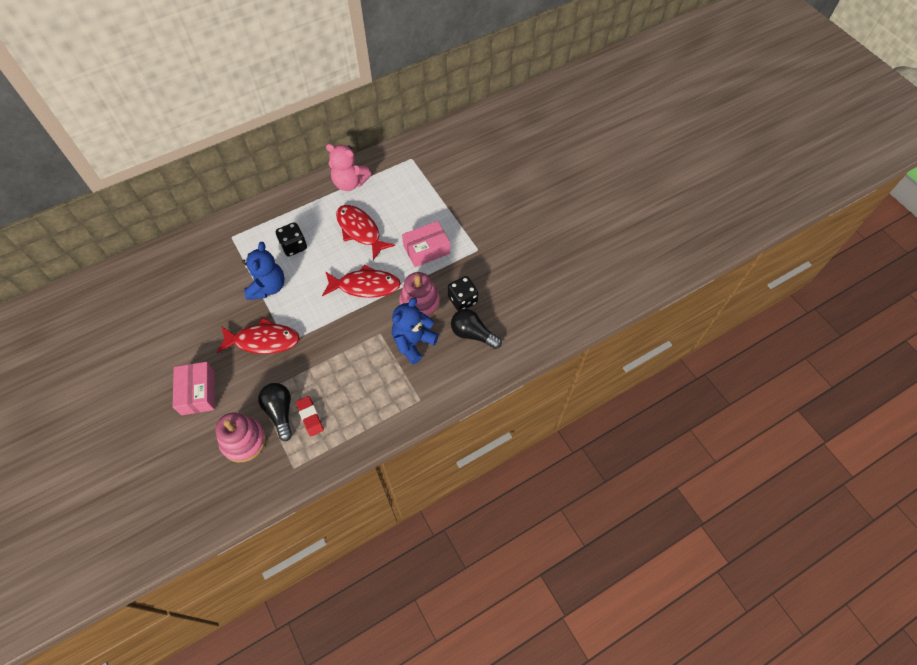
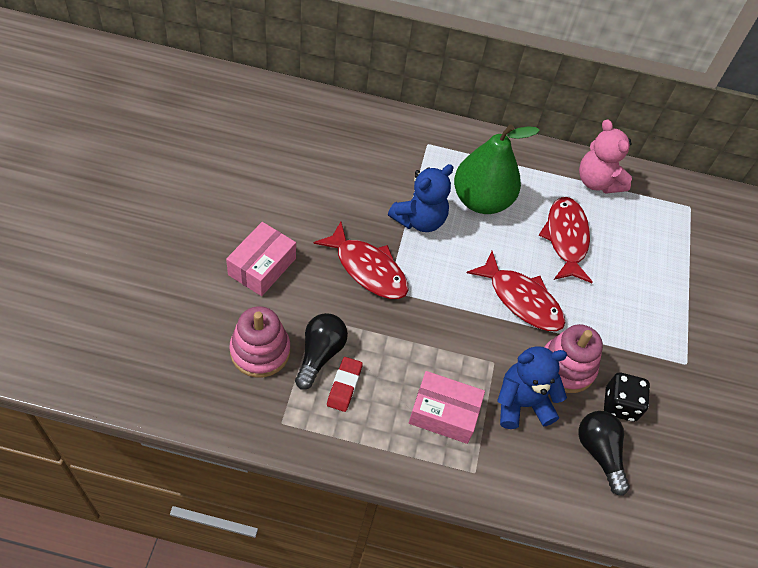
camera: 35 degrees right, 5 degrees down
black dice [276,222,307,256] -> green pear [454,124,540,214]
pink box [402,221,450,267] -> pink box moved to [409,371,485,444]

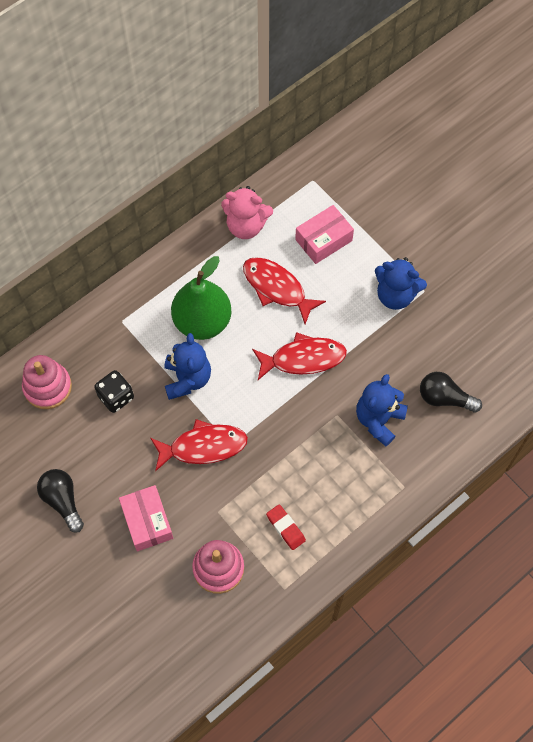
camera: 45 degrees left, 10 degrees up
black light bulb [295,313,348,390] -> black light bulb moved to [37,469,84,533]
pink box [409,371,485,444] -> pink box moved to [295,205,354,264]
pink stacking toy [545,324,603,393] -> pink stacking toy moved to [22,355,72,409]
black dice [604,373,650,422] -> black dice moved to [94,370,134,413]
none -> blue teddy bear [375,257,427,310]

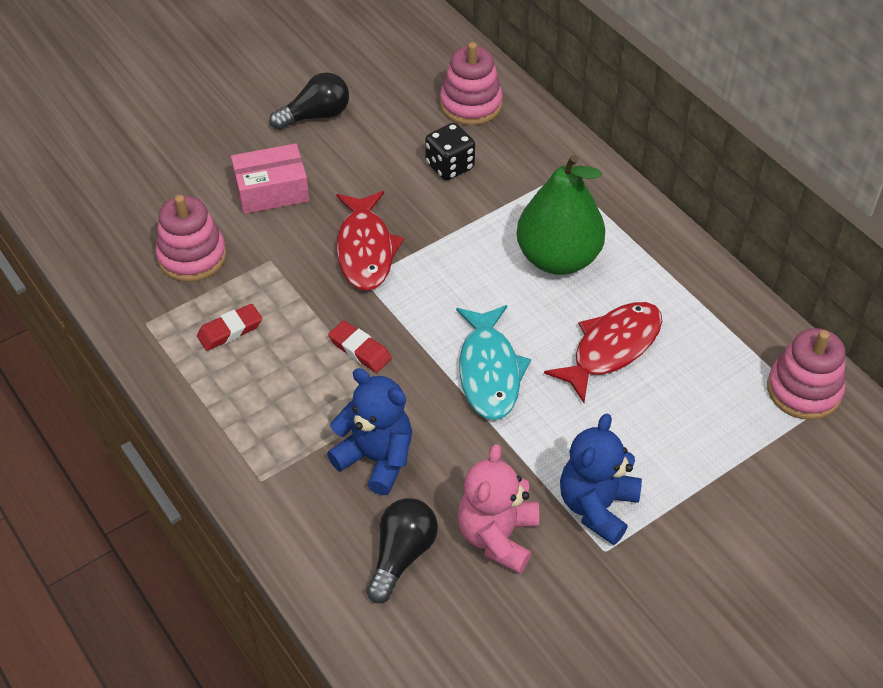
camera: 95 degrees right, 15 degrees down
blue teddy bear [164,333,211,400] -> none
pink teddy bear [221,186,273,239] -> pink teddy bear moved to [457,444,539,574]
red fish [252,332,347,380] -> turquoise fish [456,305,531,420]
pink box [295,205,354,264] -> none
none -> red eraser [328,321,392,373]
none -> pink stacking toy [767,328,846,420]

